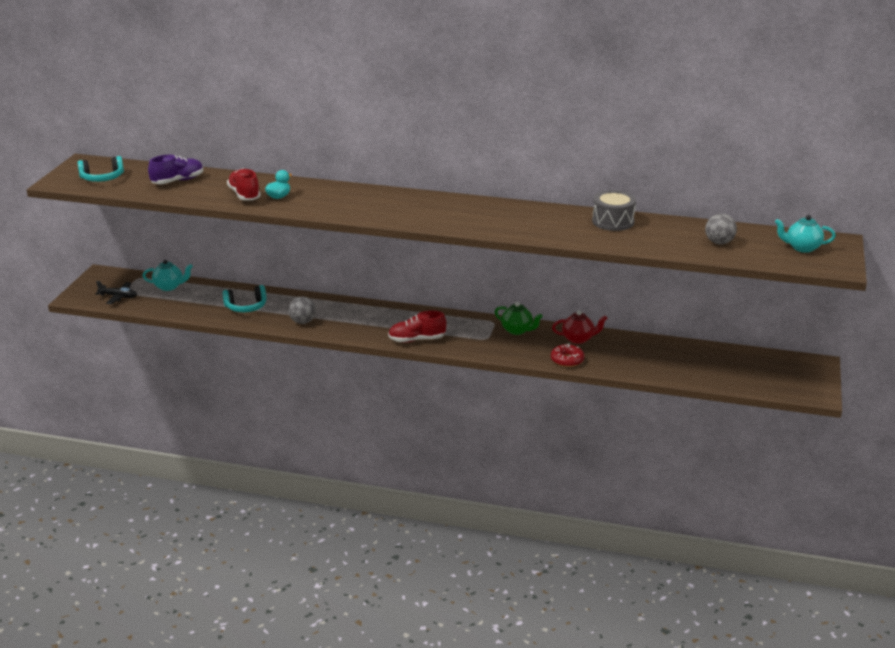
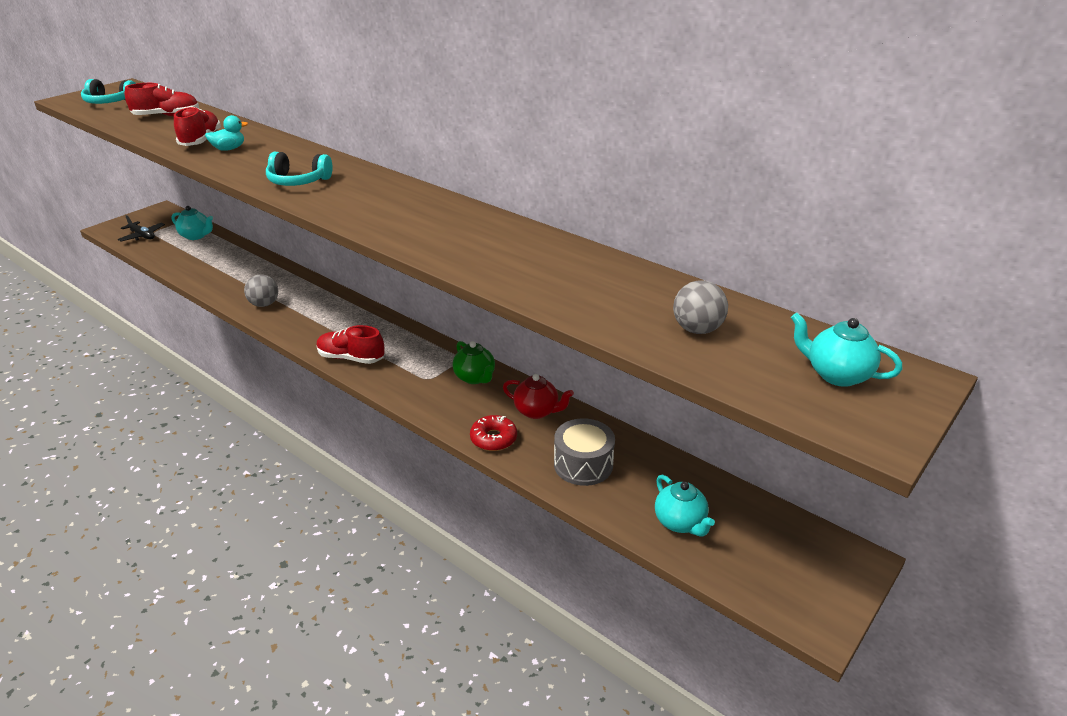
camera: 25 degrees right, 5 degrees up
purple shoe [148,155,204,184] -> red shoe [125,83,199,116]
turquoise headphones [222,285,267,312] -> turquoise headphones moved to [266,152,333,186]
grey drum [592,190,636,231] -> grey drum moved to [554,418,615,486]
none -> turquoise teapot [655,475,715,537]

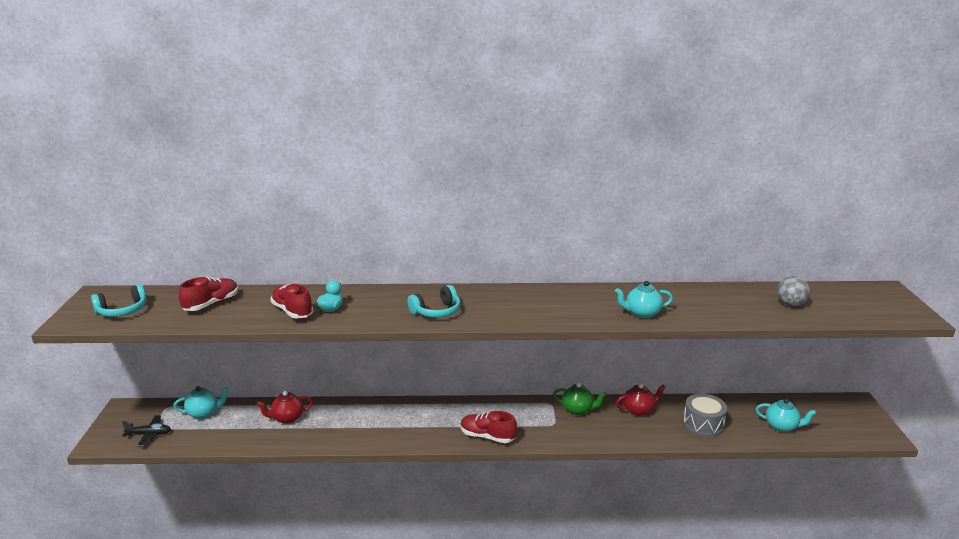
camera: 40 degrees left, 10 degrees down
grey ball [244,274,278,307] -> none
red shoe [316,325,385,364] -> red shoe turned 45 degrees clockwise [460,411,517,443]
red donut [470,415,517,451] -> none
turquoise teapot [791,313,902,387] -> turquoise teapot moved to [615,281,673,318]
none -> red teapot [256,391,313,424]

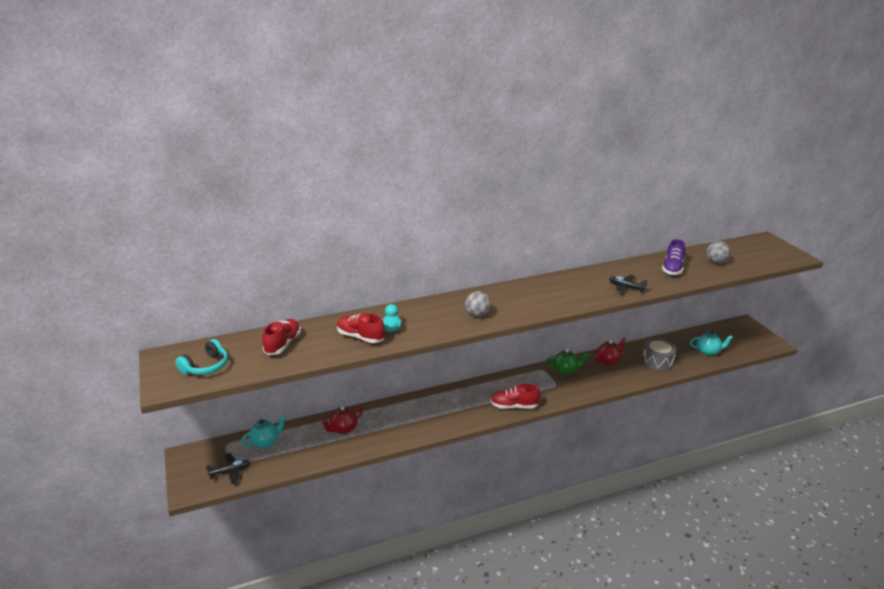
camera: 20 degrees left, 5 degrees up
turquoise headphones [407,285,461,318] -> grey ball [465,291,491,317]
turquoise teapot [615,281,673,318] -> black plane [609,275,648,293]
none -> purple shoe [662,239,685,275]

